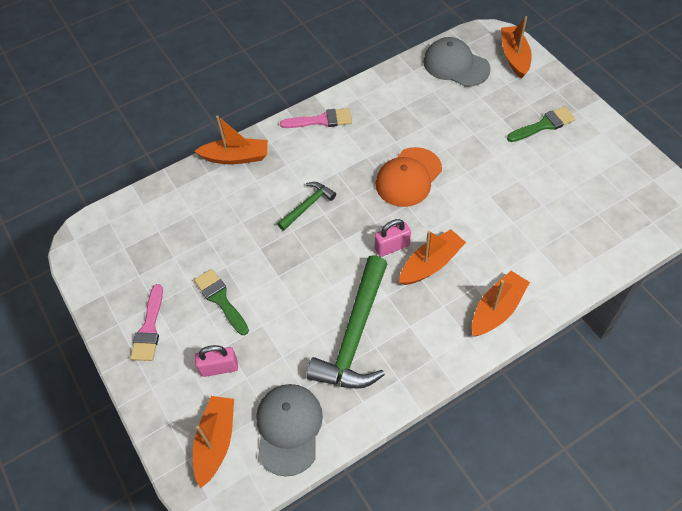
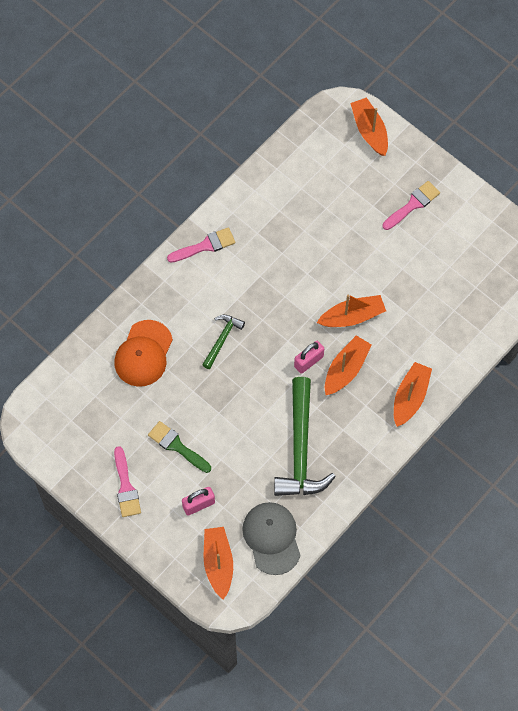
camera: 20 degrees left, 10 degrees up
orange boat [195,115,268,164] -> orange boat moved to [317,294,386,327]
orange cap [376,147,442,207] -> orange cap moved to [114,320,173,387]
grey cap [423,37,491,87] -> none
green brush [507,107,576,142] -> pink brush [383,181,440,230]

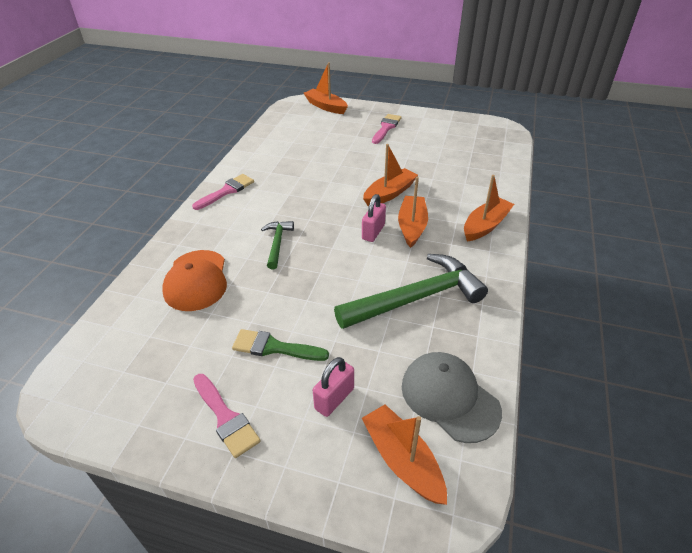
camera: 25 degrees left, 25 degrees down
green hammer [274,377,336,496] -> green hammer turned 90 degrees counterclockwise [334,254,488,329]
orange boat [394,362,432,427] -> orange boat turned 45 degrees clockwise [464,175,514,242]

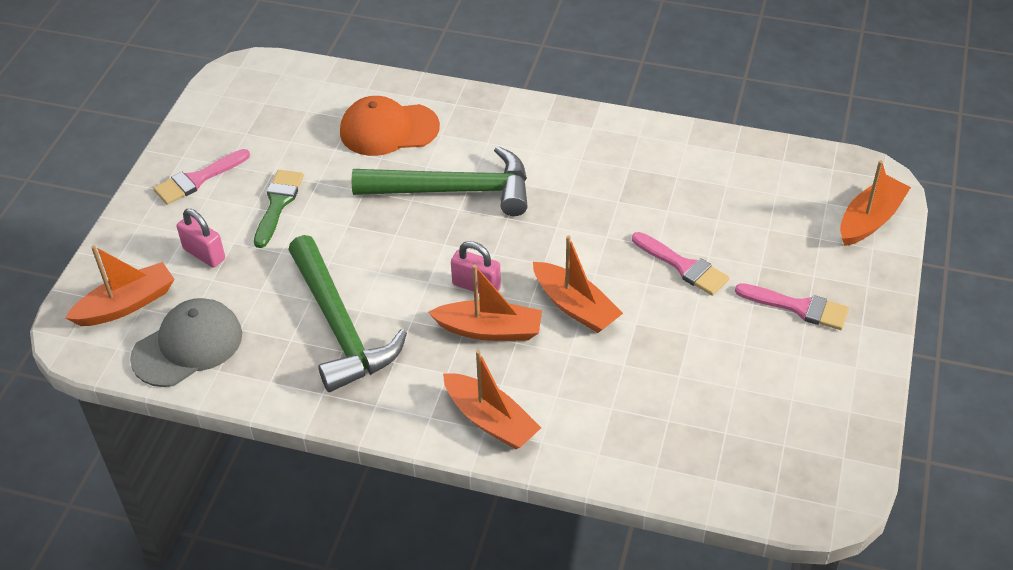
camera: 90 degrees right, 5 degrees up
pink brush [192,174,254,210] -> pink brush moved to [632,232,729,296]
green hammer [261,221,294,269] -> green hammer [352,146,528,216], size x1.98

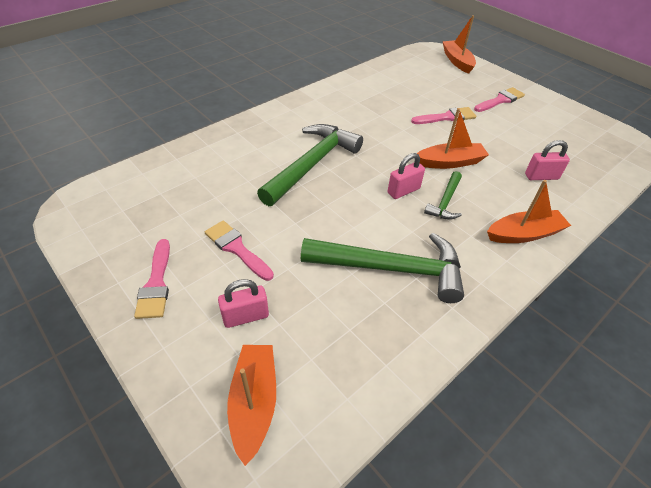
camera: 60 degrees left, 0 degrees up
grey cap [130,298,242,387] -> none
green brush [254,170,304,248] -> pink brush [205,221,274,281]
orange cap [340,96,440,156] -> none
orange boat [428,265,542,341] -> green hammer [424,171,462,220]
none -> pink padlock [525,140,570,180]

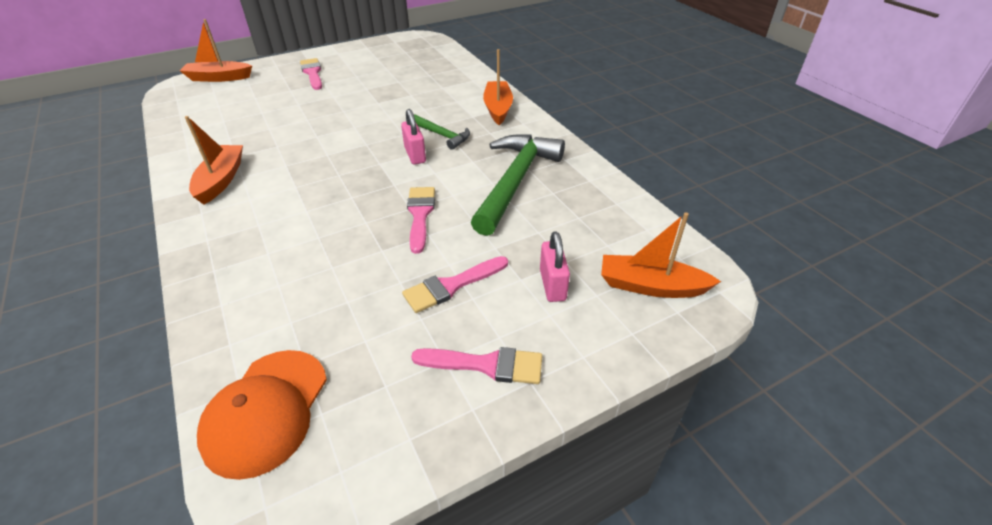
camera: 75 degrees left, 5 degrees down
green hammer [257,124,363,206] -> none
pink brush [411,107,476,124] -> pink brush moved to [407,187,435,254]
orange boat [417,108,489,169] -> orange boat moved to [185,116,243,205]
pink padlock [525,140,570,180] -> none
none -> orange cap [197,350,327,480]

